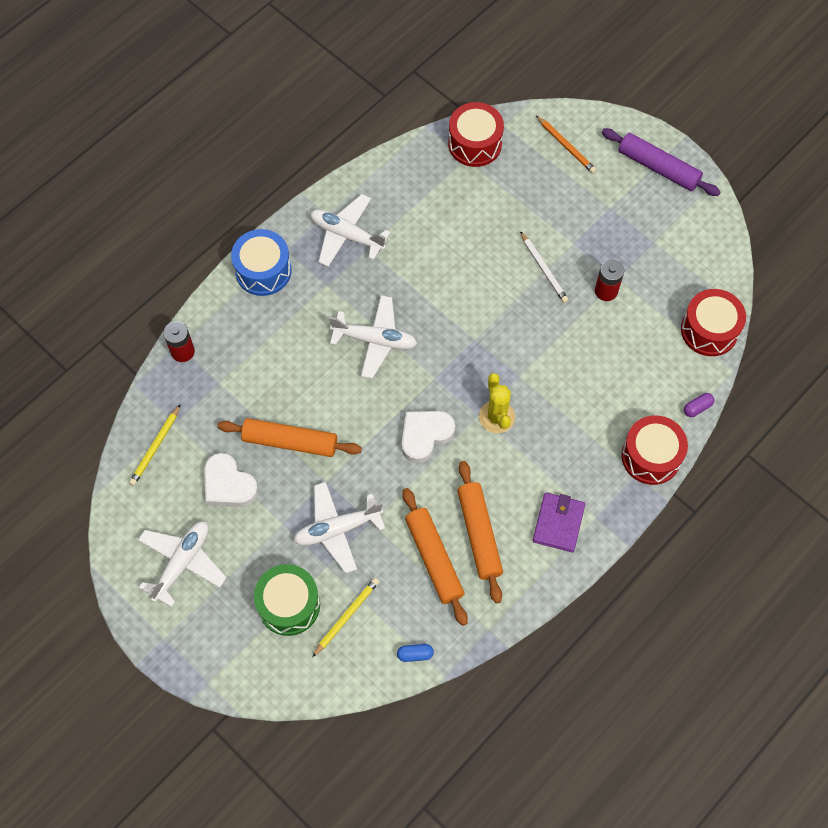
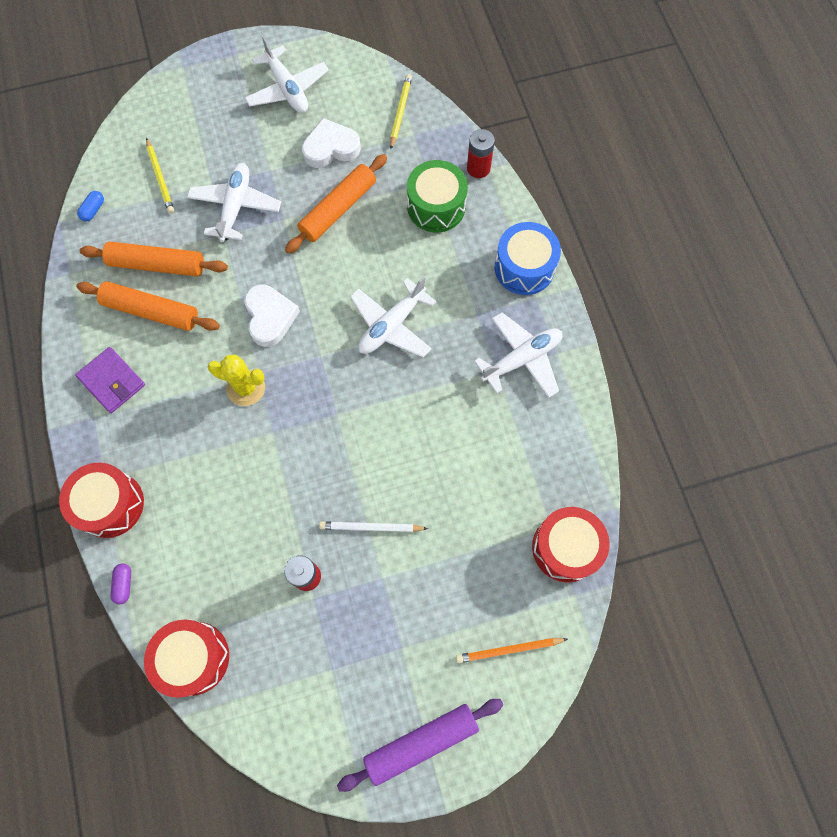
camera: 120 degrees right, 5 degrees up
yellow pencil [129,404,181,486] -> yellow pencil turned 45 degrees clockwise [390,74,412,149]
green drum [254,564,320,636] -> green drum moved to [407,160,468,232]

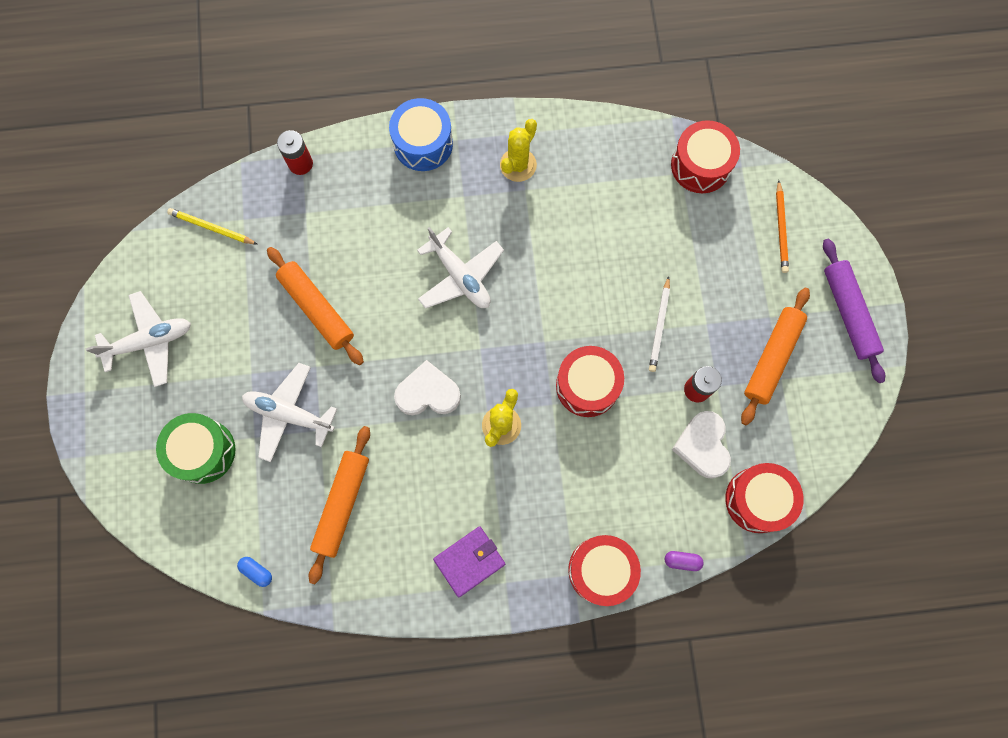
camera: 80 degrees left, 5 degrees up
orange rolling pin [76,281,220,331] -> orange rolling pin moved to [741,288,810,425]
yellow pencil [146,138,174,214] -> none
white heart [302,118,361,168] -> white heart moved to [672,411,731,479]
green drum [407,160,468,232] -> green drum moved to [156,413,235,484]
white plane [474,313,563,398] -> yellow cactus [500,119,537,182]
none -> red drum [556,346,624,417]

